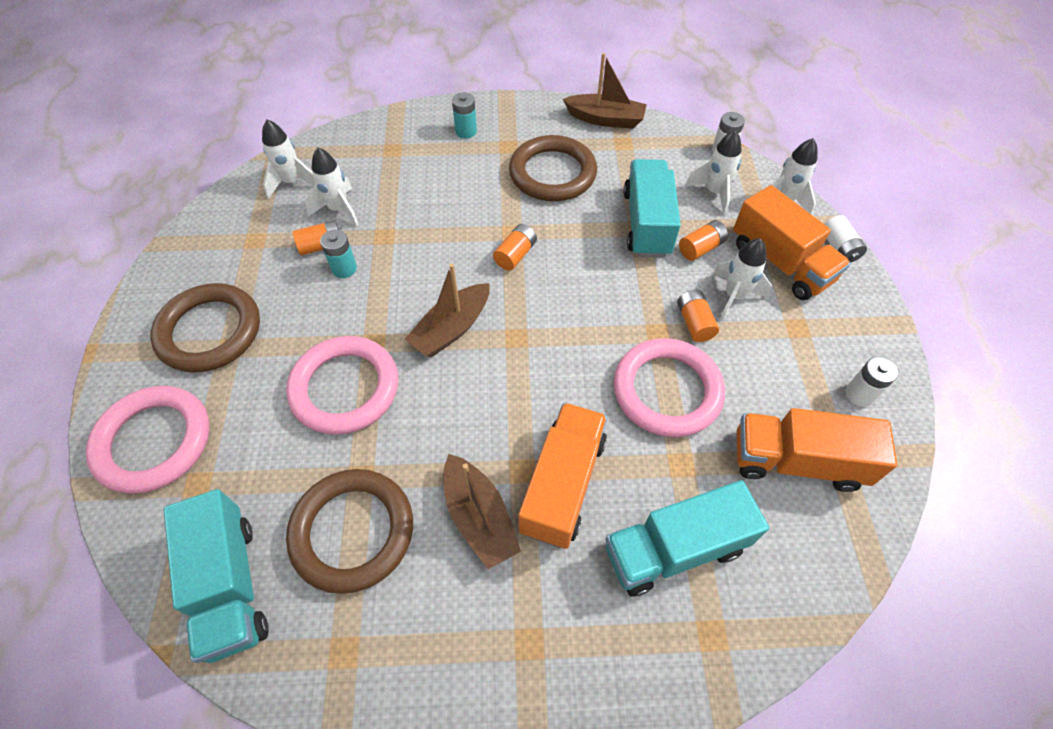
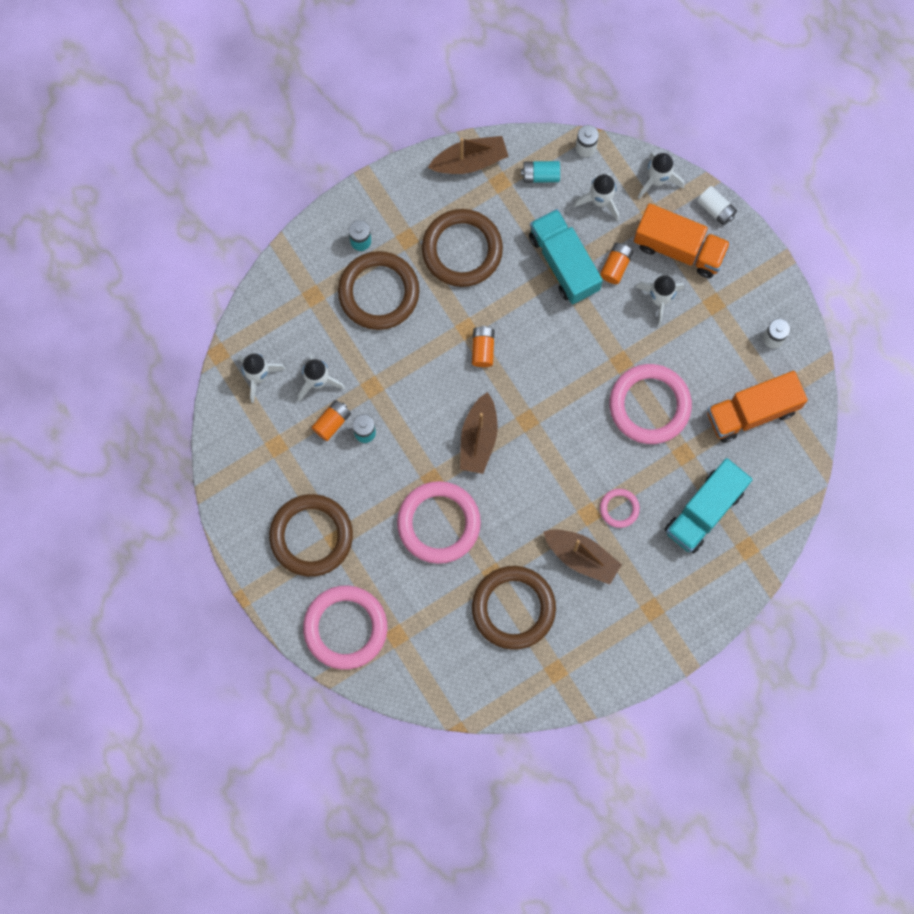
camera: 30 degrees left, 20 degrees up
turquoise truck [164,489,269,663] -> none
orange truck [519,403,607,549] -> pink ring [600,489,640,528]
orange battery [677,290,719,342] -> none
none -> brown ring [338,251,419,330]
none -> turquoise battery [521,161,560,183]

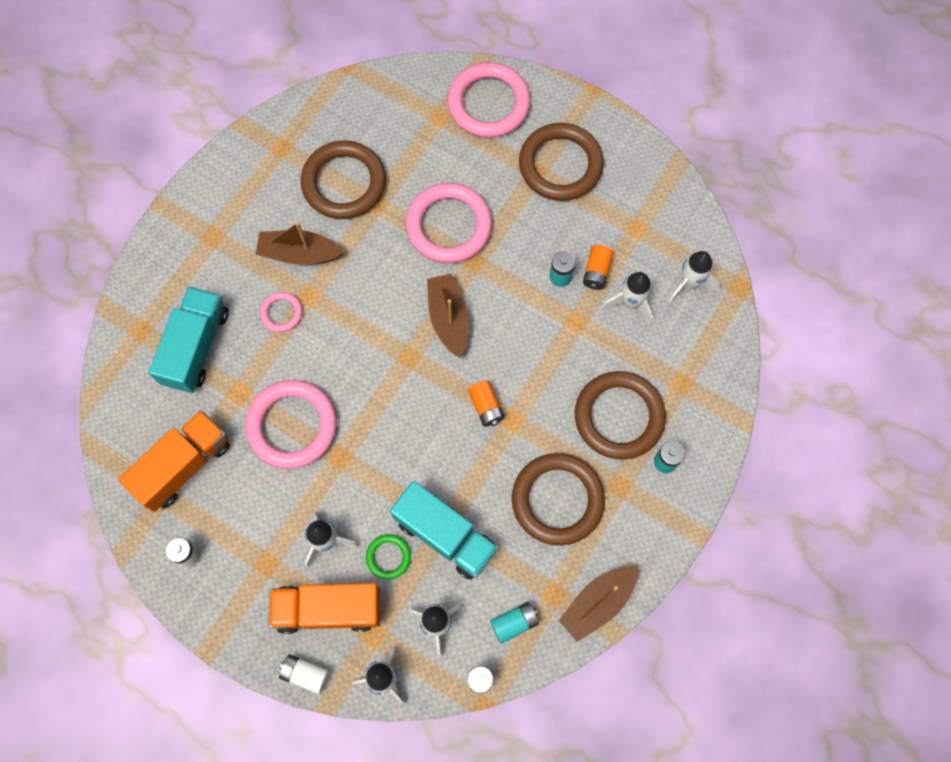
camera: 155 degrees right, 5 degrees down
orange battery [600,243,633,284] -> green ring [366,534,411,580]

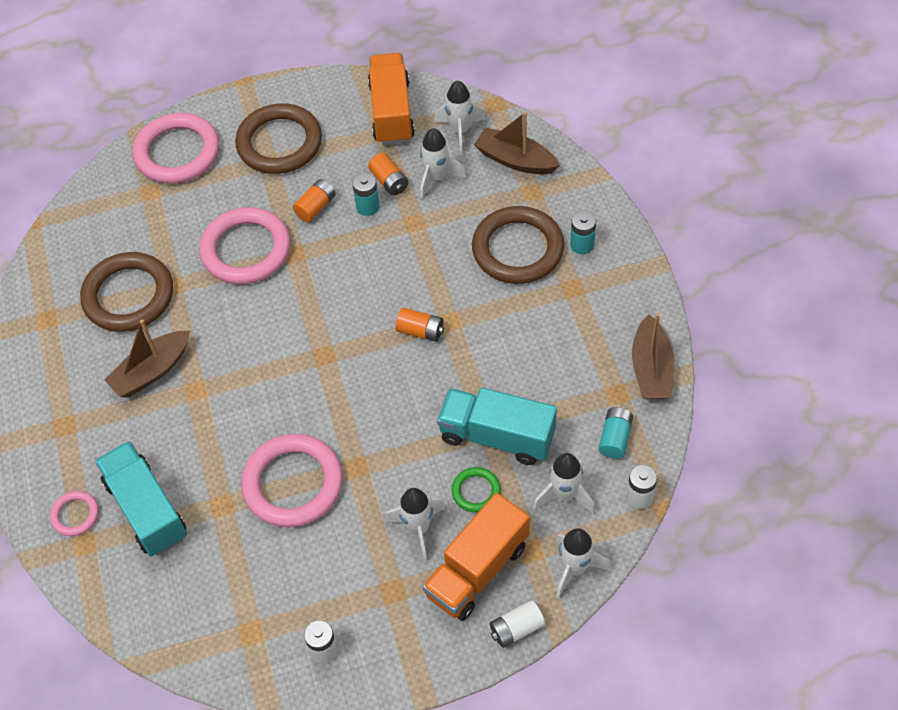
camera: 45 degrees left, 15 degrees down
orange truck [118,410,230,512] -> orange truck moved to [368,53,415,145]
pink ring [260,292,302,332] -> pink ring moved to [50,491,99,536]
turquoise truck [390,481,498,580] -> turquoise truck turned 150 degrees counterclockwise [437,387,557,465]
brown boat [427,274,469,358] -> brown boat moved to [474,112,560,174]
brown ring [512,453,605,546] -> none
none -> orange battery [293,179,336,222]

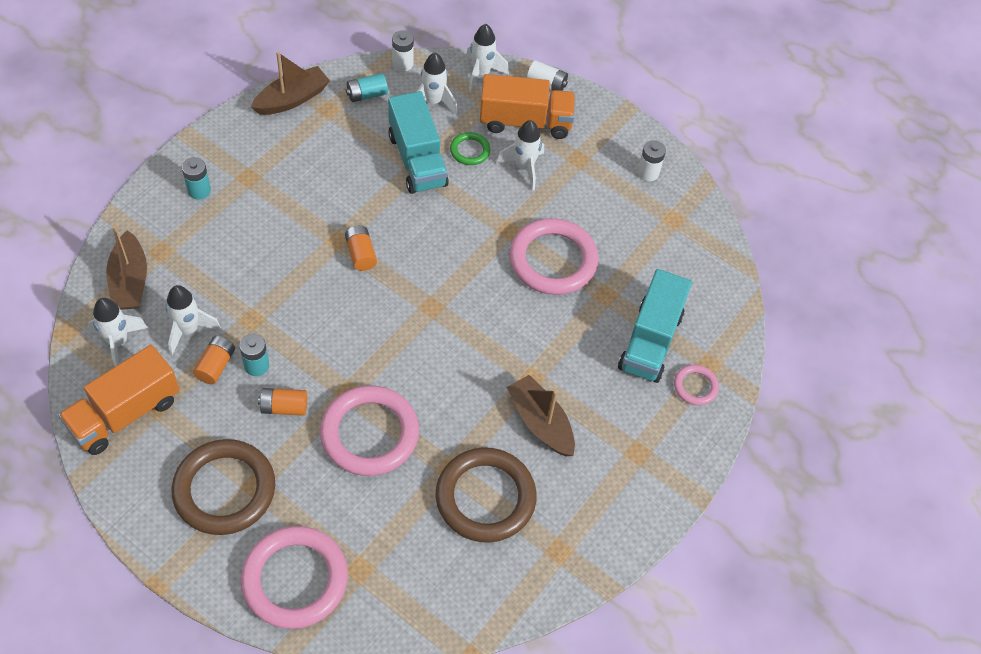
camera: 135 degrees left, 0 degrees up
brown boat [104,320,190,397] -> brown boat turned 135 degrees counterclockwise [507,375,575,456]
brown ring [472,206,564,284] -> none

